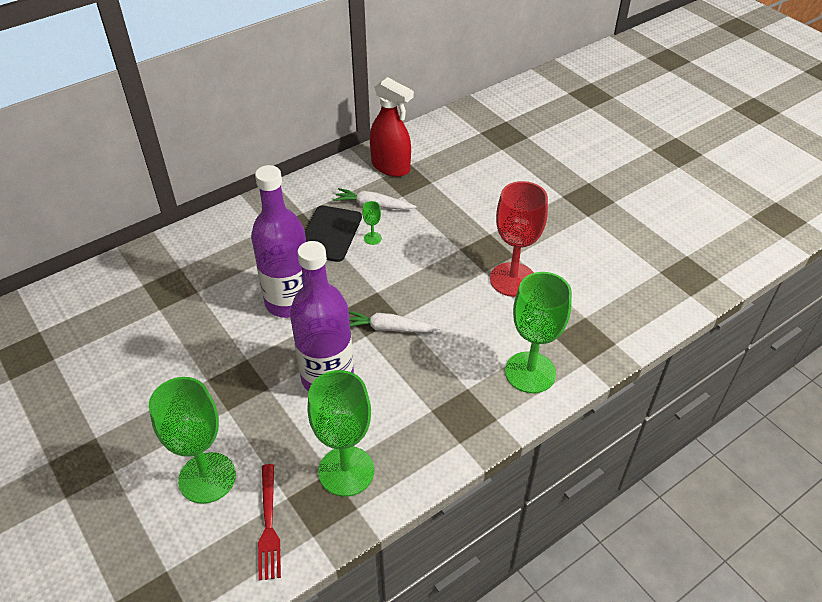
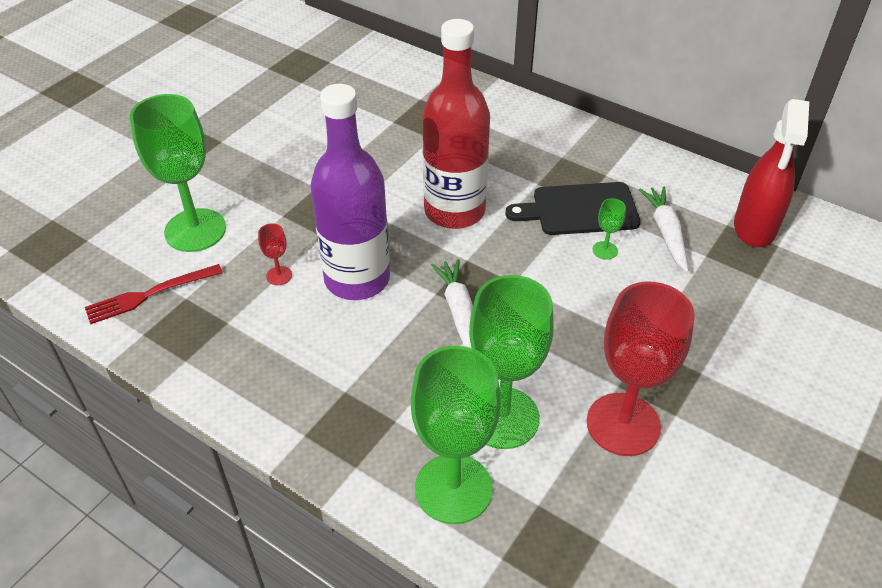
camera: 70 degrees right, 0 degrees up
purple bottle [251,165,306,318] -> red bottle [422,19,490,229]
green goblet [307,370,374,497] -> green goblet moved to [469,275,554,449]
none -> red goblet [258,223,292,285]

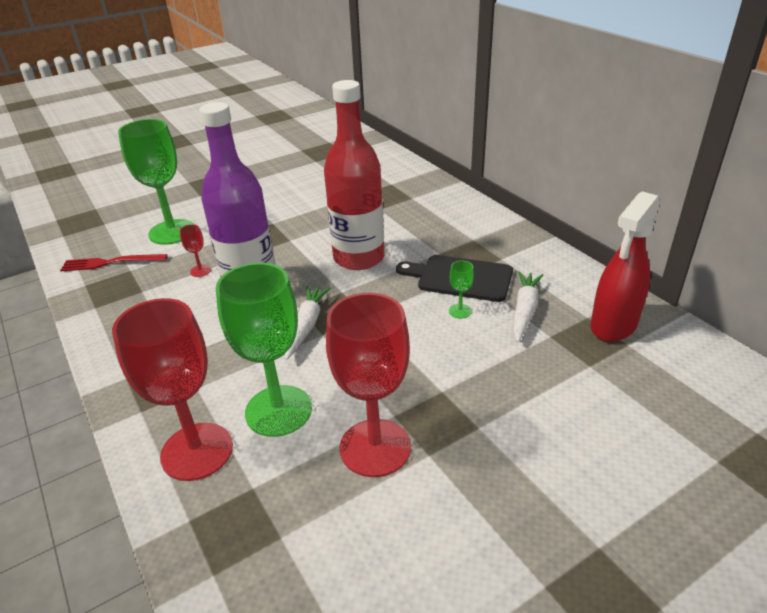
camera: 25 degrees right, 10 degrees down
green goblet [411,346,501,524] -> red goblet [112,298,233,481]

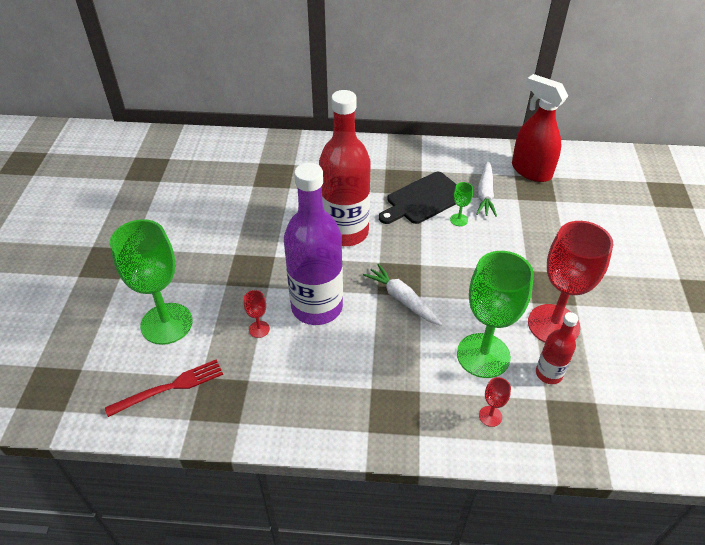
camera: 55 degrees left, 10 degrees up
red fork [60,254,168,271] -> red fork turned 150 degrees counterclockwise [105,359,223,417]
red goblet [112,298,233,481] -> red goblet [479,377,511,427], size x0.40
white carrot [513,271,543,342] -> white carrot turned 135 degrees counterclockwise [476,160,497,217]
red spray bottle [590,191,660,342] -> red spray bottle turned 150 degrees clockwise [512,74,568,182]
none -> red bottle [536,312,578,384]

